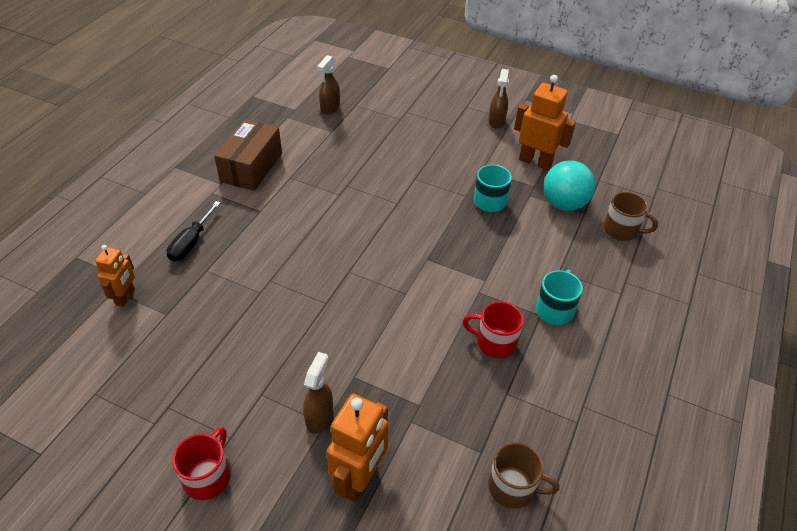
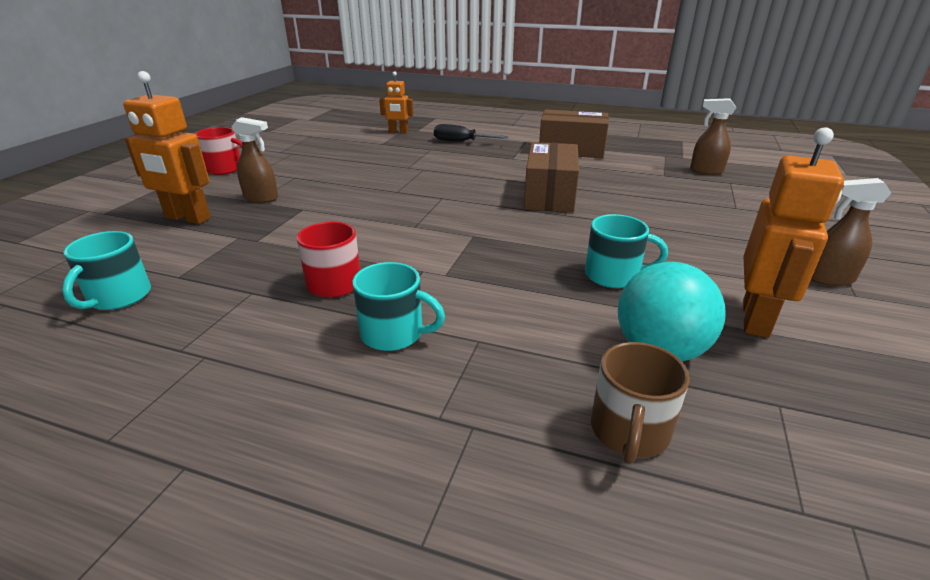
camera: 85 degrees right, 15 degrees down
brown mug [488,442,560,508] -> turquoise mug [62,231,151,310]
none -> brown box [524,142,579,212]

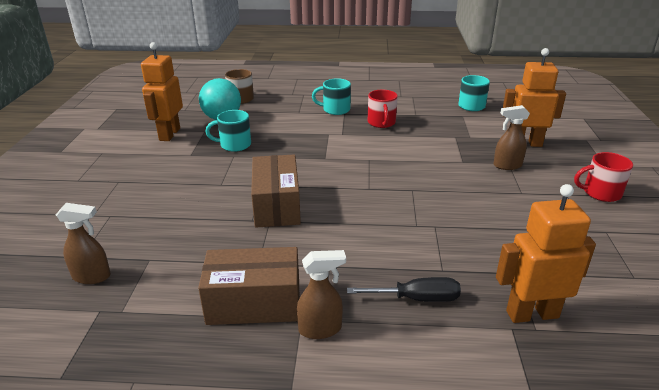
camera: 165 degrees right, 0 degrees up
orange robot [379,71,414,134] -> orange robot [496,184,596,323], size x1.64
brown spray bottle [811,178,891,286] -> brown spray bottle moved to [297,250,346,339]

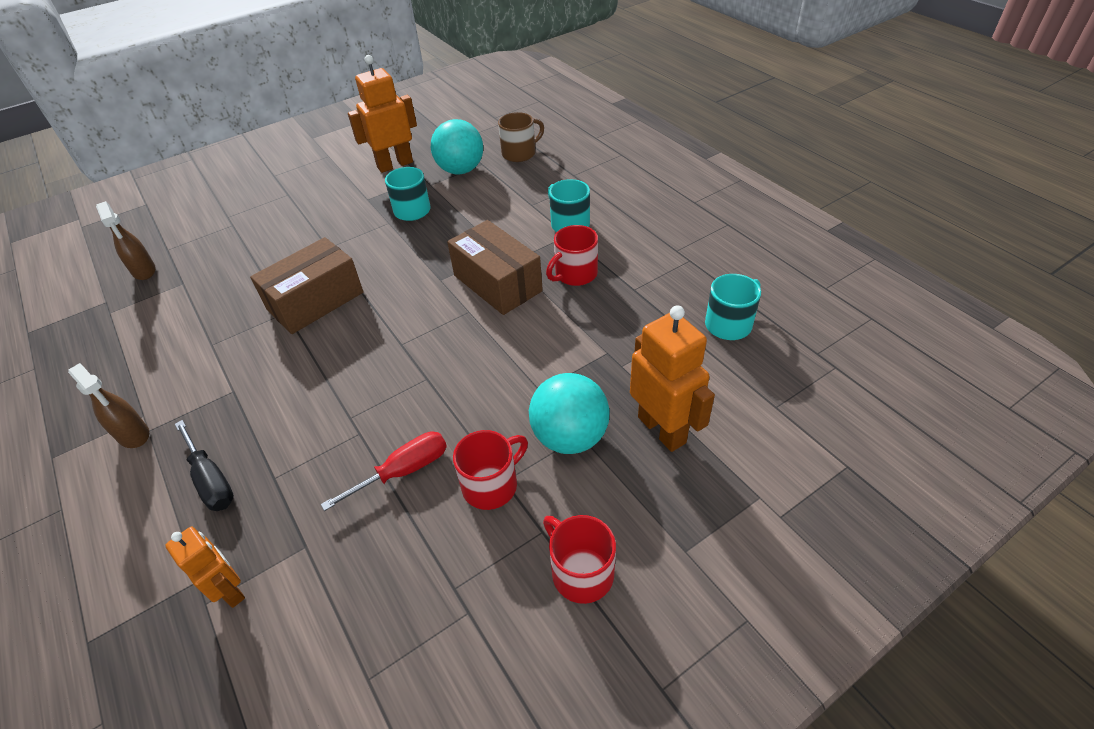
camera: 55 degrees right, 15 degrees up
brown box [198,247,300,325] -> brown box moved to [447,220,543,315]
brown spray bottle [493,105,530,170] -> turquoise ball [529,373,610,454]
orange robot [496,184,596,323] -> orange robot [165,527,245,608], size x0.61
none -> red screwdriver [321,432,447,511]
none -> red mug [453,430,528,510]

